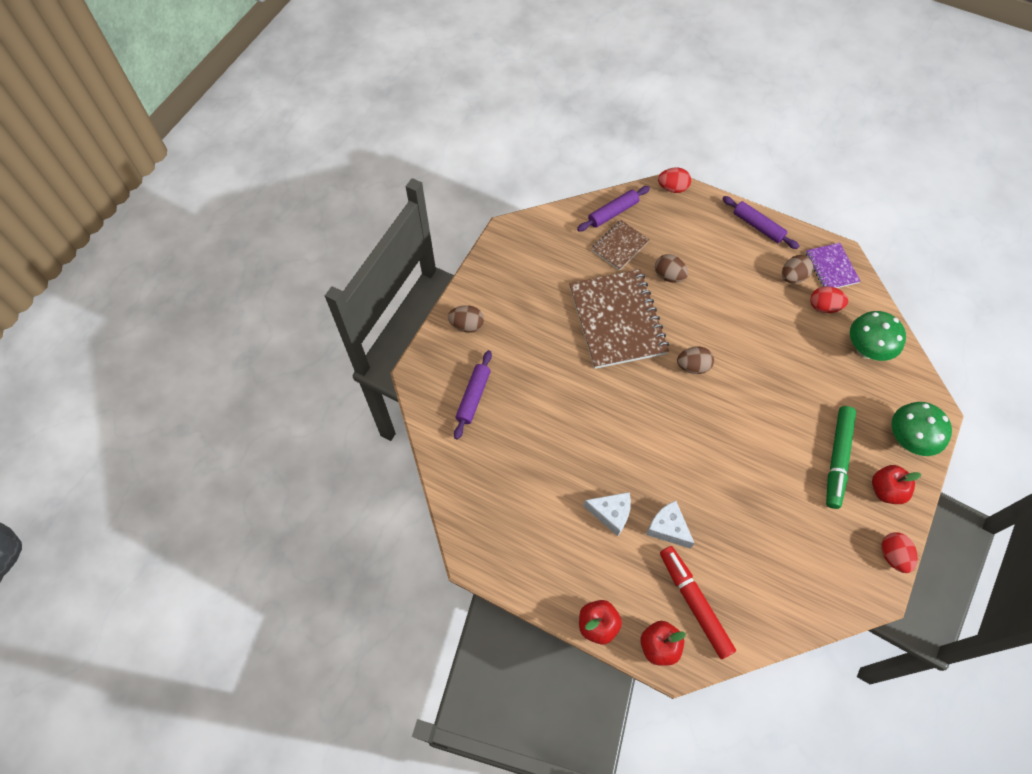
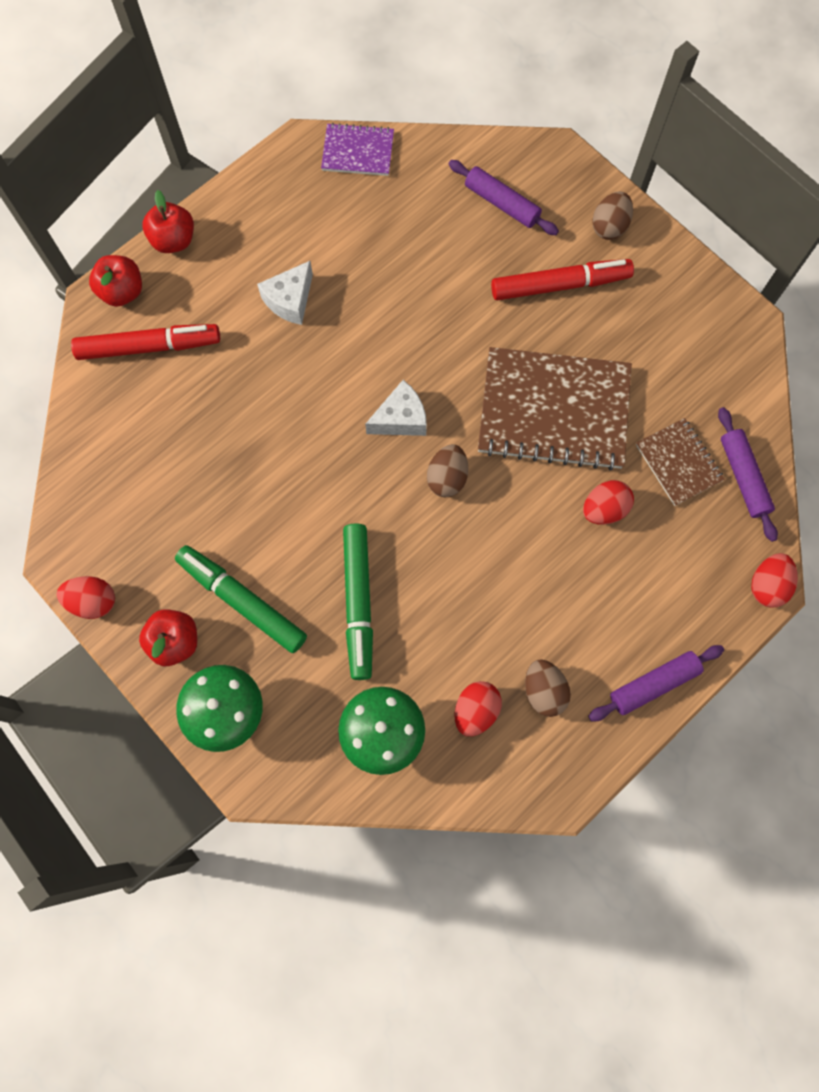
camera: 110 degrees right, 10 degrees up
white cheese [646,501,695,549] -> white cheese moved to [365,380,427,436]
brown egg [655,254,688,283] -> red egg [583,480,634,525]
purple notebook [805,243,861,288] -> purple notebook moved to [321,123,394,176]
none -> green marker [343,523,373,680]
none -> red marker [491,259,634,300]

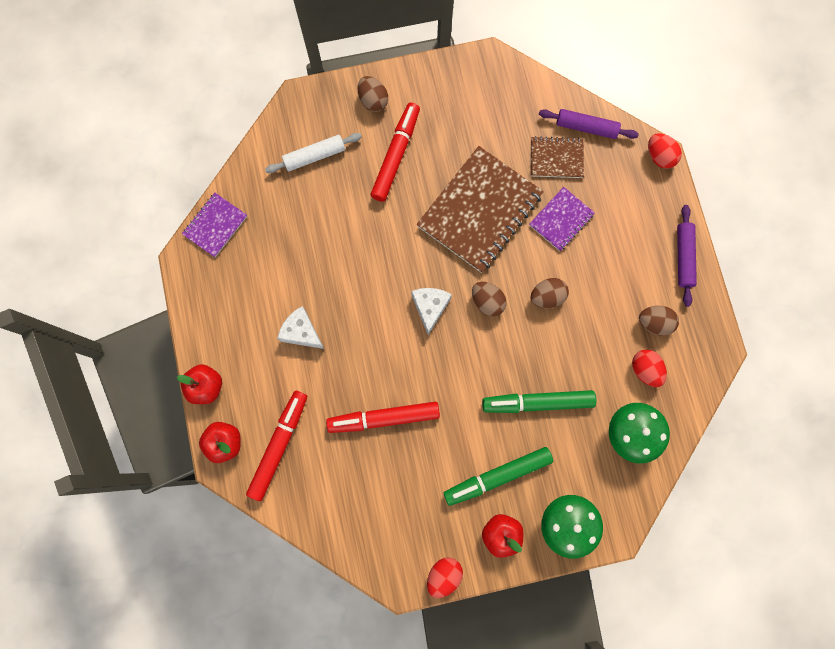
camera: 60 degrees left, 5 degrees up
white cheese [257,261,313,325] -> white cheese turned 150 degrees clockwise [277,306,324,349]
green marker [343,523,373,680] -> green marker turned 150 degrees clockwise [482,390,596,413]
purple rolling pin [448,160,559,235] -> white rolling pin [265,133,362,173]
red egg [583,480,634,525] -> purple notebook [529,187,595,251]
none -> red marker [326,402,440,433]
none -> brown egg [530,278,569,308]

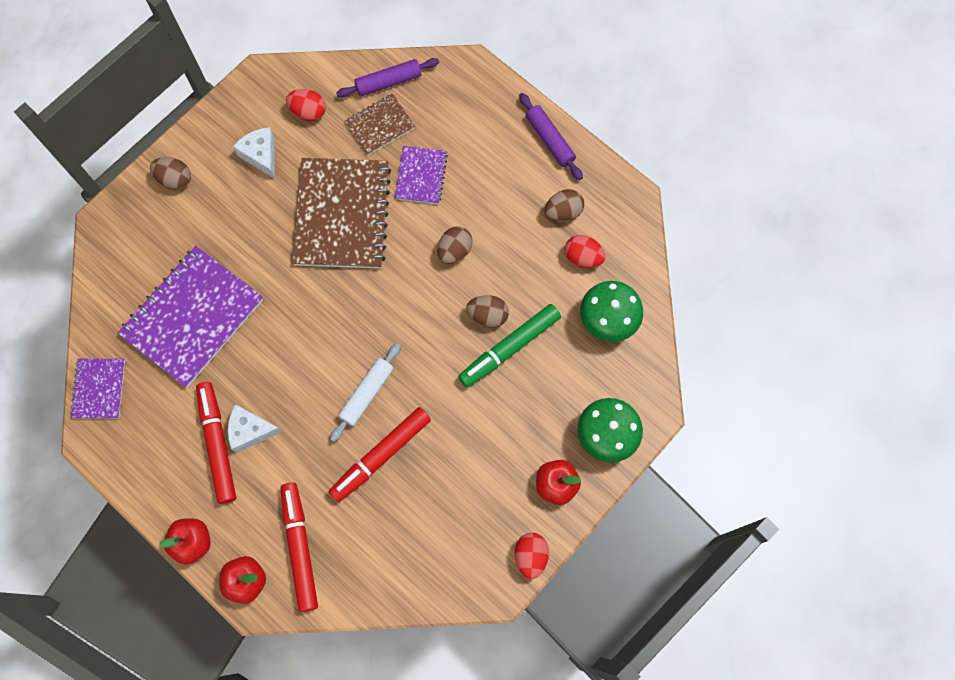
camera: 35 degrees left, 5 degrees down
white rolling pin [265,133,362,173] -> white rolling pin moved to [330,343,401,442]
red marker [371,103,420,202] -> red marker moved to [196,382,236,504]
white cheese [411,288,452,335] -> white cheese moved to [233,127,275,179]
green marker [444,447,553,506] -> none
brown egg [472,282,506,317] -> brown egg moved to [466,295,509,328]
red egg [648,133,682,169] -> red egg moved to [286,89,326,121]
none -> purple notebook [118,246,264,388]

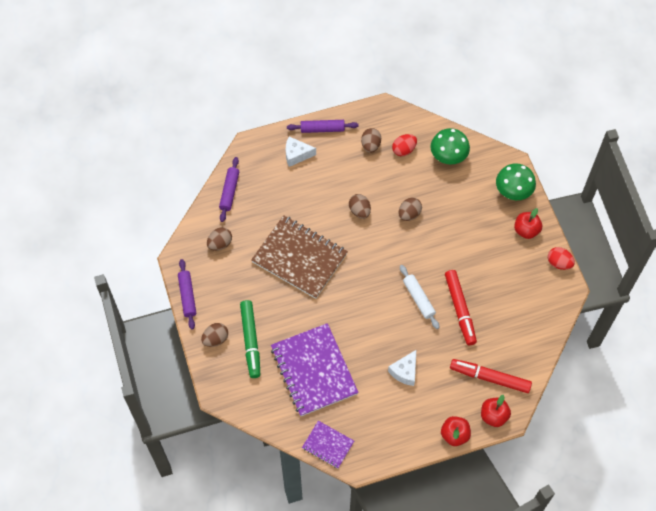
camera: 60 degrees left, 10 degrees down
red marker [196,382,236,504] -> none
white cheese [233,127,275,179] -> white cheese moved to [286,137,316,167]
red egg [286,89,326,121] -> brown egg [207,227,232,251]
brown notebook [345,93,415,155] -> none
purple notebook [395,146,448,204] -> none
green marker [458,304,561,388] -> green marker moved to [240,300,260,378]
none -> purple rolling pin [178,259,196,329]

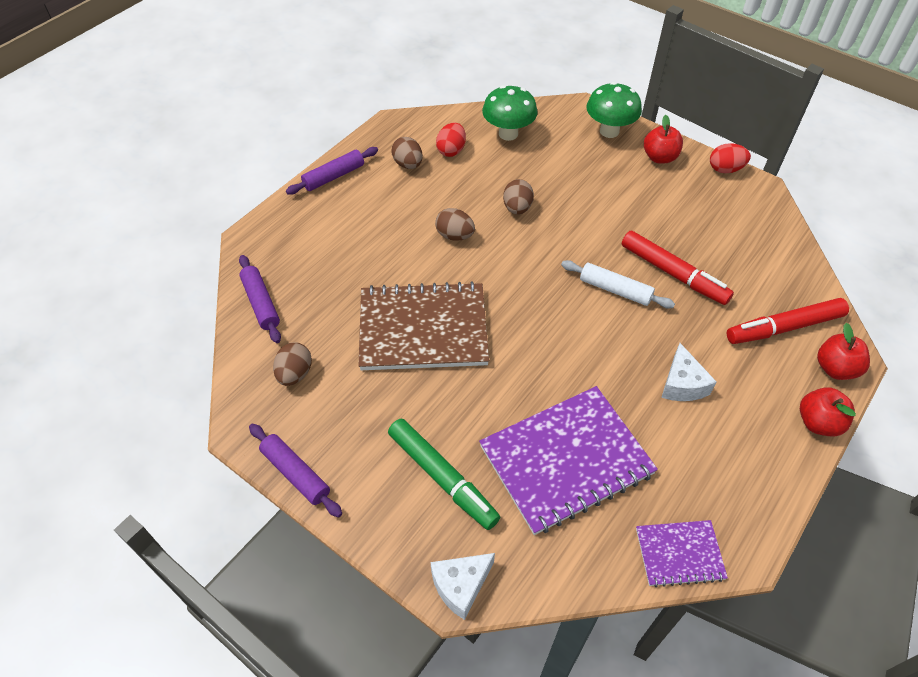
camera: 35 degrees left, 10 degrees down
brown egg [201,323,228,347] -> none
purple notebook [271,323,359,416] -> purple notebook turned 60 degrees counterclockwise [479,386,658,535]
white cheese [286,137,316,167] -> white cheese moved to [431,553,495,620]

